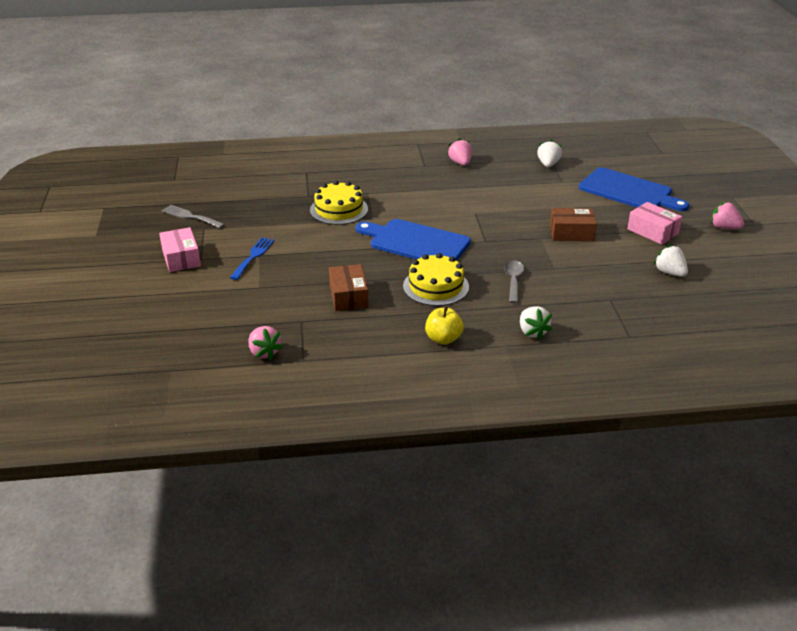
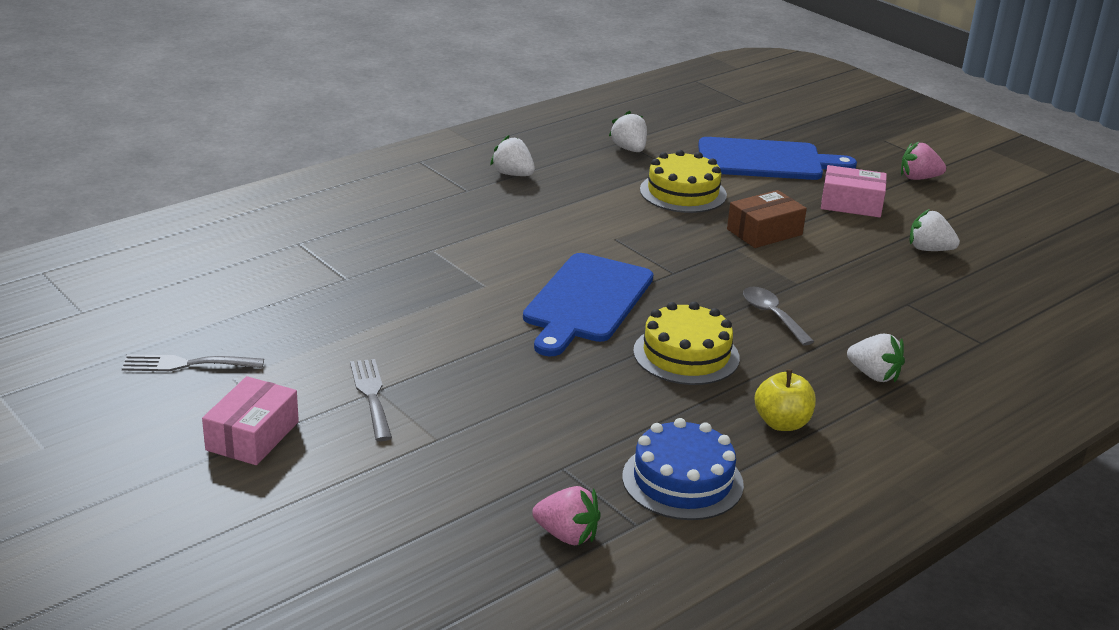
camera: 35 degrees left, 5 degrees down
pink box [159,227,201,272] -> pink box turned 75 degrees clockwise [202,376,299,465]
blue fork [230,237,274,280] -> grey fork [350,359,392,441]
yellow cake [310,181,368,225] -> yellow cake moved to [640,150,727,213]
brown box [329,264,368,311] -> none
blue cutting board [355,219,471,261] -> blue cutting board turned 60 degrees counterclockwise [523,253,653,356]
pink strawberry [447,138,472,166] -> white strawberry [490,135,535,176]
none -> blue cake [622,418,744,520]

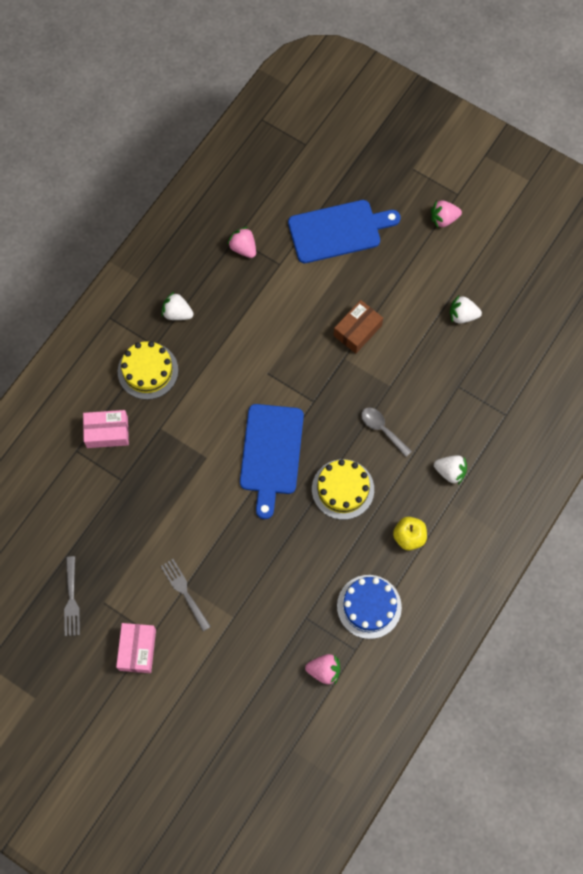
camera: 15 degrees left, 40 degrees up
grey fork [122,354,264,371] -> grey fork turned 75 degrees counterclockwise [64,556,80,636]
white strawberry [609,110,647,152] -> pink strawberry [227,227,256,258]
yellow cake [640,150,727,213] -> yellow cake moved to [118,341,178,400]
pink box [821,165,887,217] -> pink box moved to [83,410,129,448]

